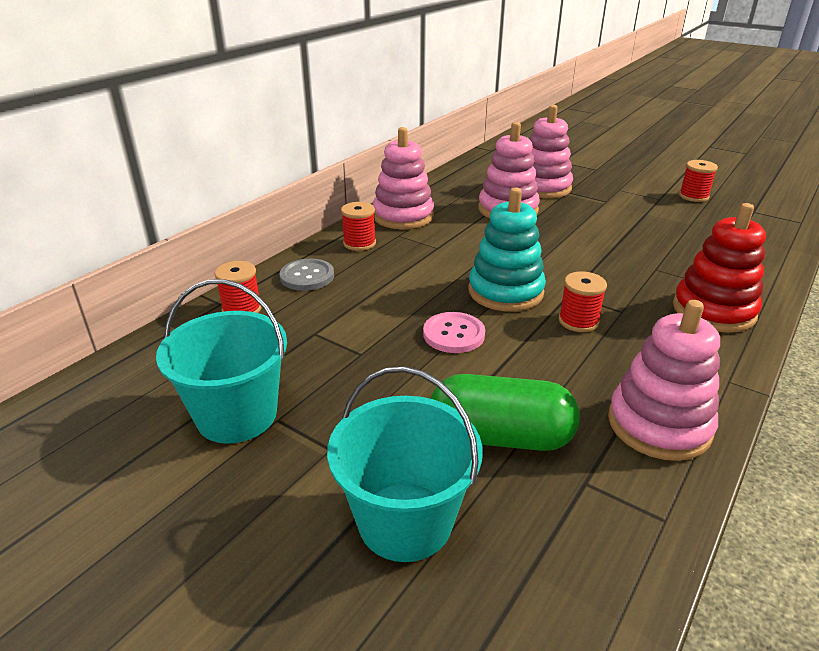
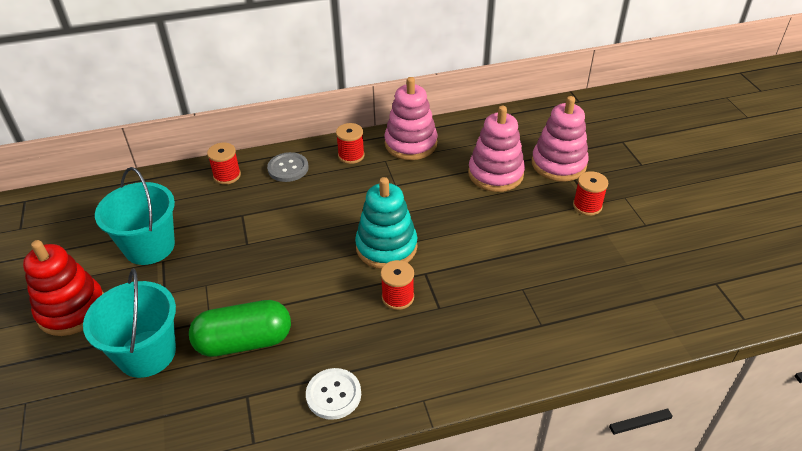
camera: 40 degrees right, 10 degrees up
pink button [423,312,485,353] -> none
green capsule [431,374,580,451] -> green capsule turned 60 degrees counterclockwise [189,300,291,357]
pink stacking toy [608,300,720,461] -> white button [306,368,361,420]
red stacking toy [673,203,766,333] -> red stacking toy moved to [23,240,103,336]
red spool [679,160,718,202] -> red spool moved to [573,171,608,216]

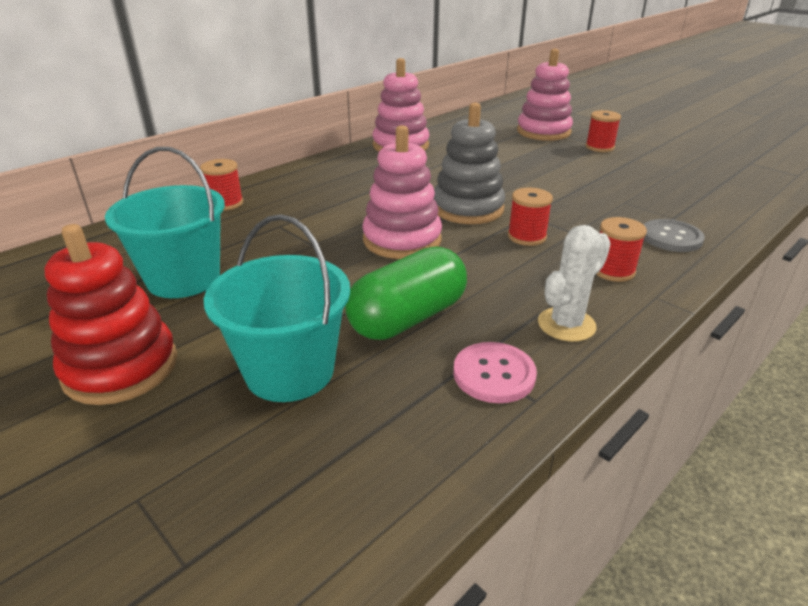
camera: 30 degrees left, 10 degrees down
grey button [267,152,309,182] -> grey button moved to [644,219,705,252]
white button [306,368,361,420] -> white cactus [538,225,611,342]
red spool [336,123,365,164] -> red spool moved to [596,217,647,282]
turquoise stacking toy [355,177,417,269] -> grey stacking toy [434,103,506,224]
pink stacking toy [468,106,525,192] -> pink stacking toy moved to [362,125,442,259]
none -> pink button [453,342,537,403]

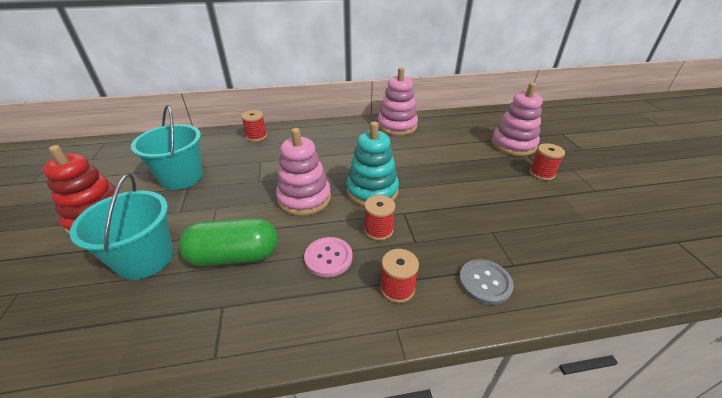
camera: 35 degrees right, 5 degrees up
grey stacking toy [434,103,506,224] -> turquoise stacking toy [346,121,399,206]
pink button [453,342,537,403] -> pink button moved to [304,237,353,277]
white cactus [538,225,611,342] -> none

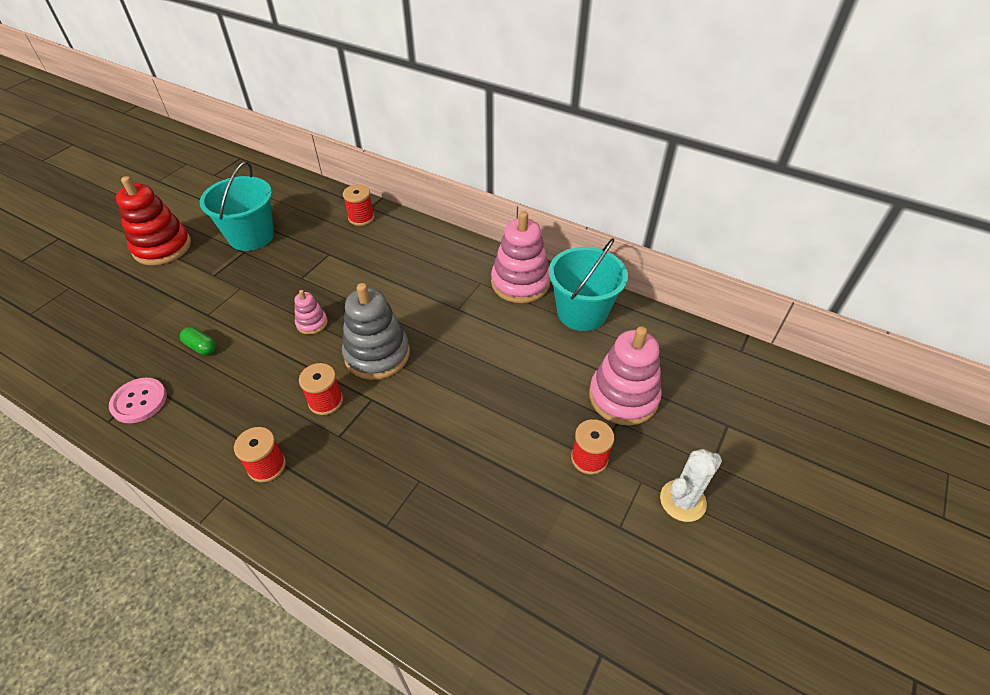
camera: 40 degrees right, 10 degrees up
turquoise bucket [69,173,173,280] -> turquoise bucket moved to [549,238,628,331]
green capsule [179,218,277,266] -> green capsule [180,327,216,355], size x0.45
pink stacking toy [276,128,331,216] -> pink stacking toy [294,290,328,335], size x0.50
pink button [304,237,353,277] -> pink button moved to [109,378,167,423]
turquoise stacking toy [346,121,399,206] -> grey stacking toy [342,283,410,380]
grey button [459,259,514,305] -> none
none -> white cactus [660,449,722,522]

